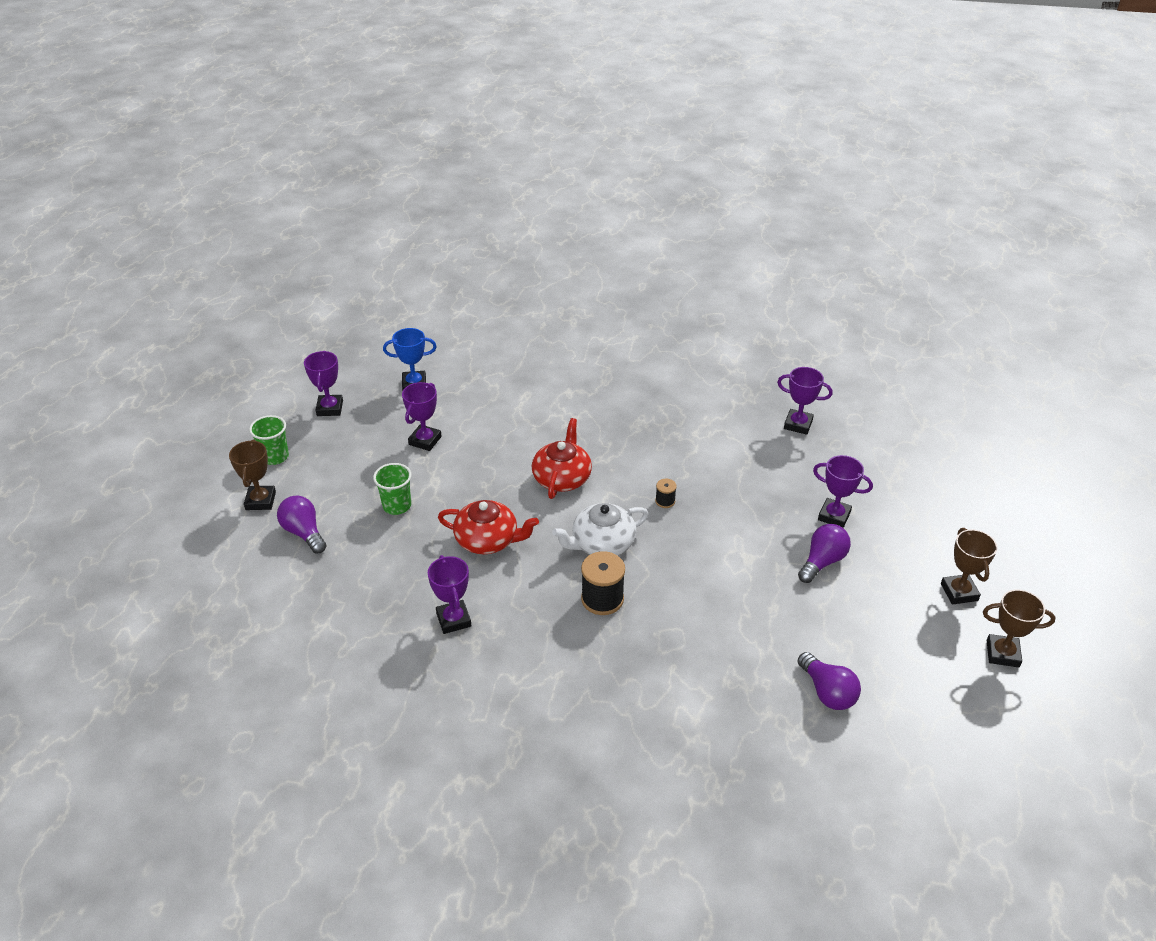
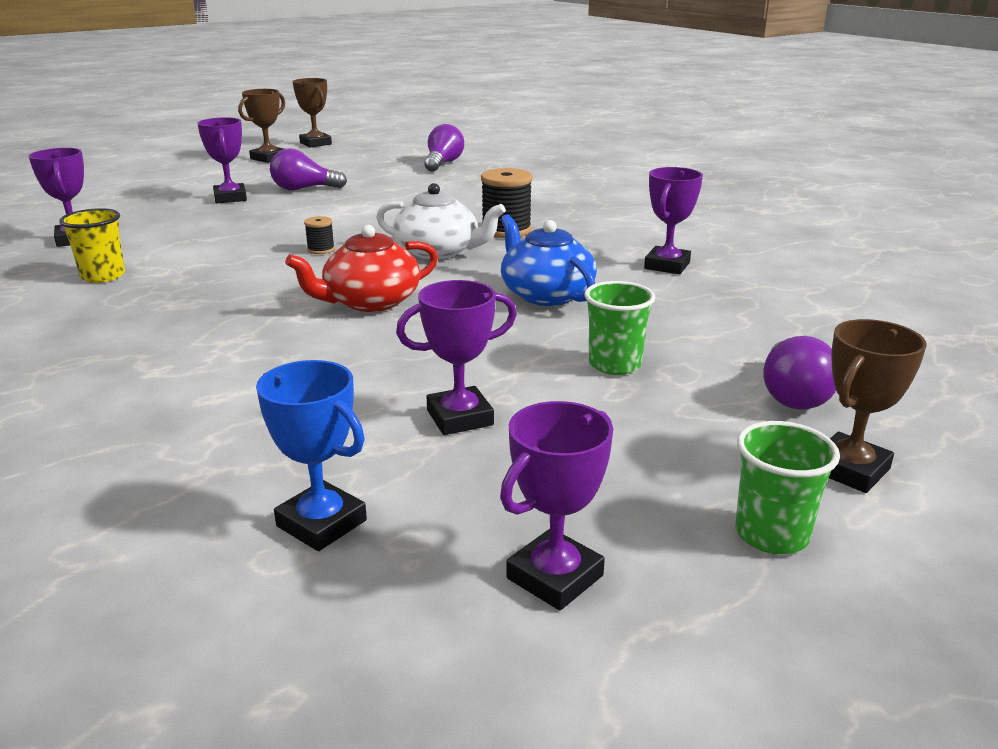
camera: 135 degrees left, 15 degrees down
red teapot [438,500,539,554] -> blue teapot [501,214,597,306]
none -> yellow cup [59,208,125,283]

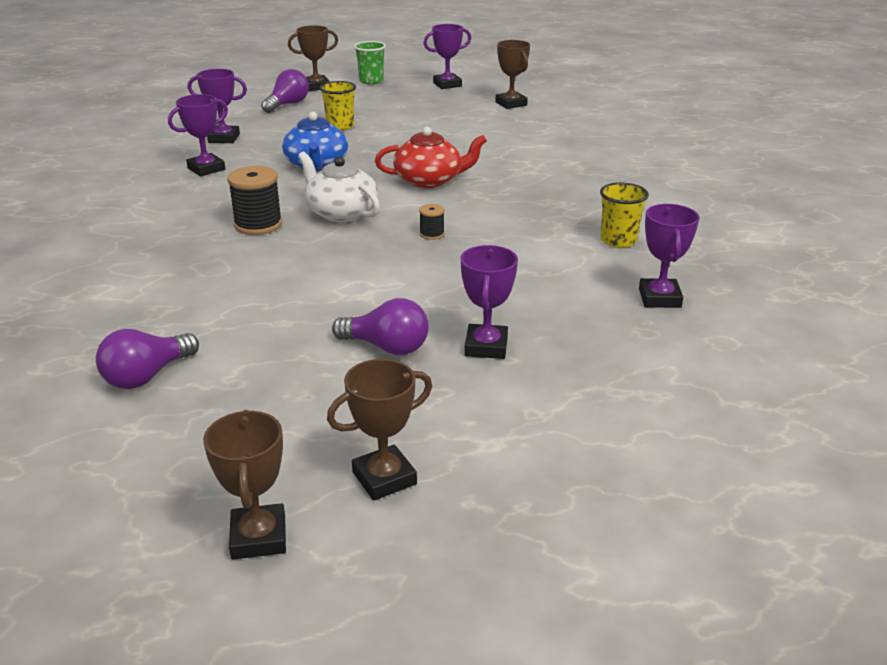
camera: 155 degrees left, 5 degrees up
blue trophy [256,360,367,551] -> brown trophy [495,40,530,109]
purple trophy [396,280,517,435] -> purple trophy moved to [188,69,247,143]
green cup [584,281,655,375] -> yellow cup [320,81,356,130]

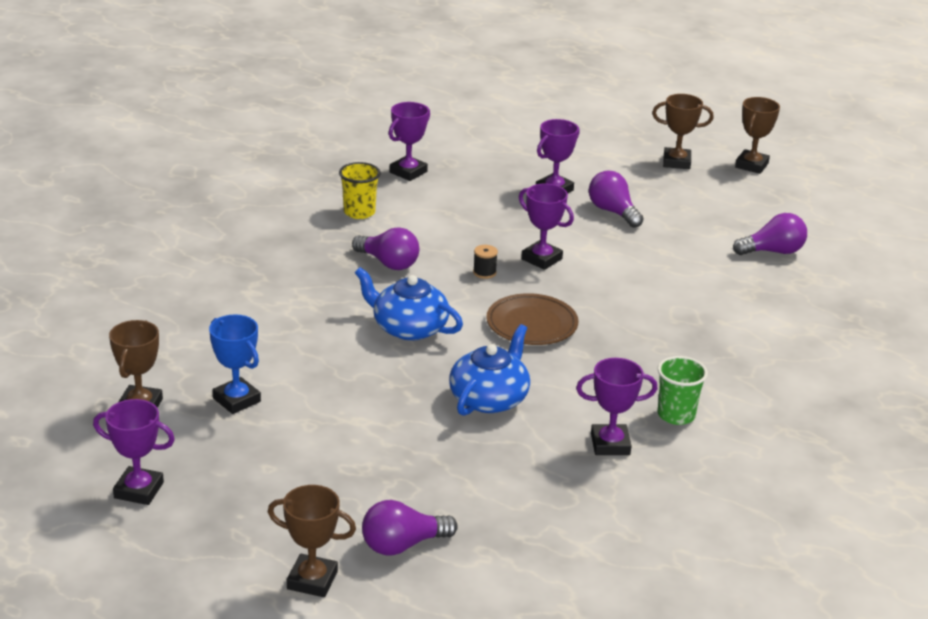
camera: 145 degrees left, 0 degrees up
purple trophy [188,69,247,143] -> purple trophy moved to [519,184,574,270]
black spool [227,166,282,235] -> none
white teapot [298,152,380,222] -> brown plate [486,293,578,345]
yellow cup [320,81,356,130] -> none
green cup [354,41,386,84] -> green cup moved to [658,356,708,425]
red teapot [375,127,487,188] -> blue teapot [355,267,463,341]
none -> blue trophy [209,314,261,414]
none -> purple light bulb [352,227,419,270]

